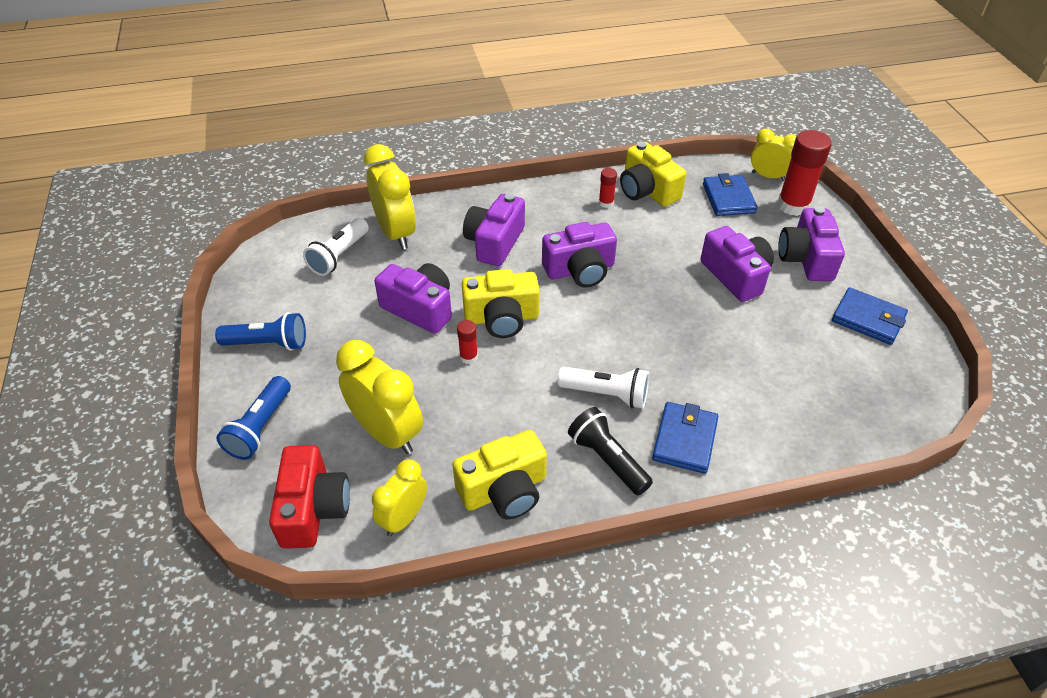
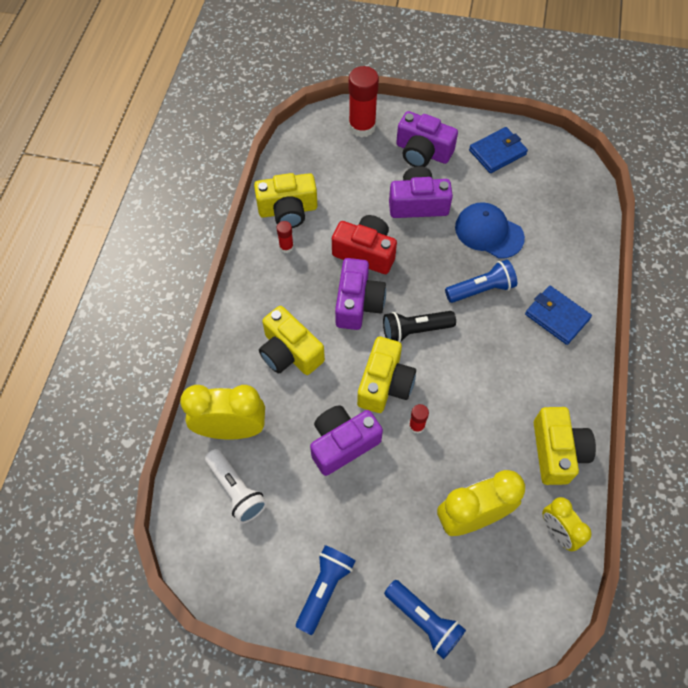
camera: 65 degrees left, 15 degrees up
red camera [269,445,350,549] -> red camera moved to [332,215,397,274]
purple camera [463,193,525,266] -> yellow camera [259,306,325,375]
white flashlight [558,367,649,408] -> none
black flashlight [568,407,653,495] -> black flashlight moved to [383,311,456,342]
blue wallet [703,173,758,216] -> none
yellow clock [751,129,797,181] -> none
none -> blue flashlight [445,259,517,303]
none -> blue cap [455,202,525,259]

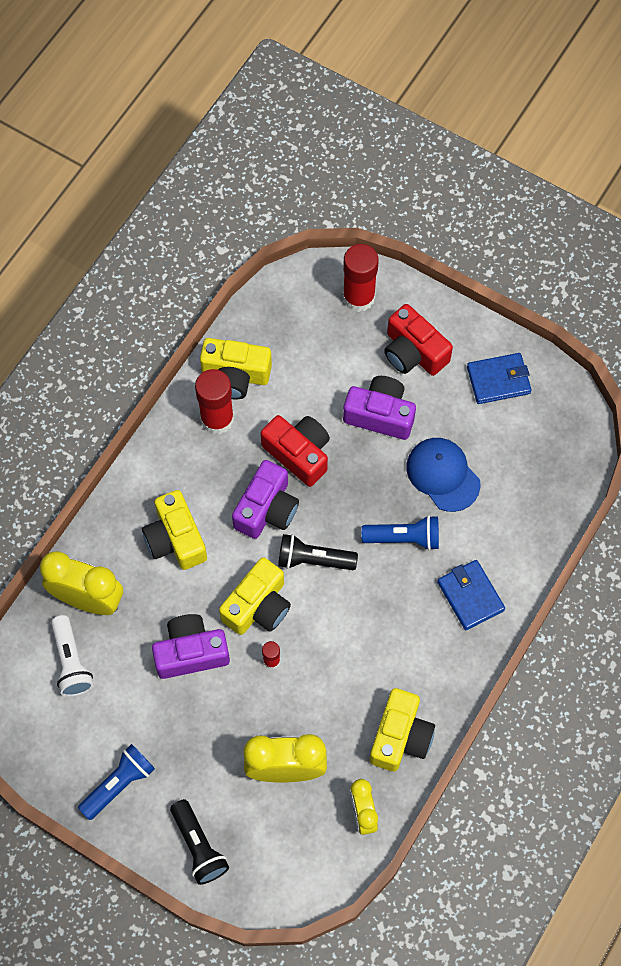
camera: 20 degrees right, 5 degrees up
red glue stick [277,221,294,253] -> red glue stick [195,369,234,434], size x2.08
blue flashlight [384,580,466,659] -> black flashlight [170,799,229,885]
purple camera [396,111,458,167] -> red camera [384,304,453,376]

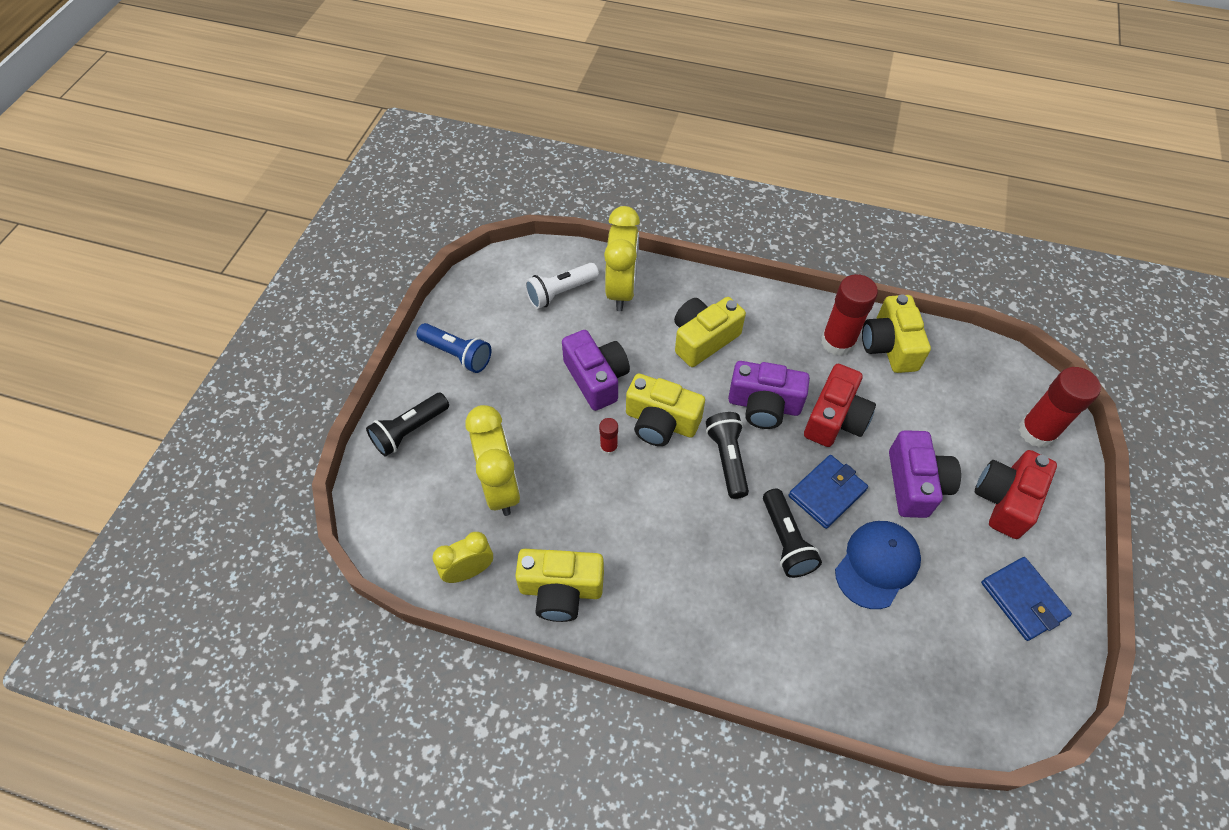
camera: 75 degrees right, 10 degrees down
blue flashlight [361,515,439,550] -> black flashlight [763,488,822,578]
blue wallet [437,560,505,630] -> blue wallet moved to [789,455,868,529]

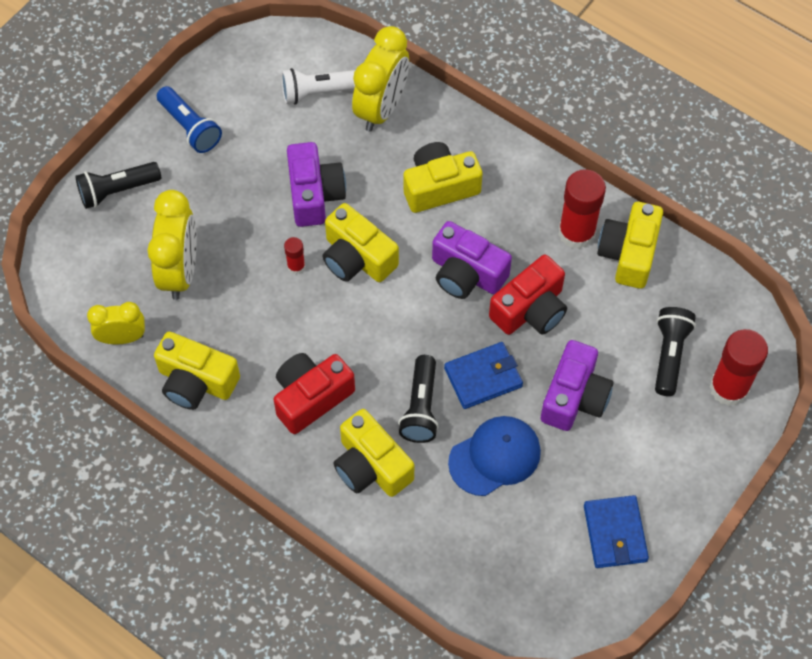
camera: 20 degrees right, 5 degrees up
black flashlight [706,412,749,499] -> black flashlight moved to [655,307,696,396]
red camera [975,450,1057,539] -> red camera moved to [274,353,355,434]
none -> yellow camera [333,409,414,497]

